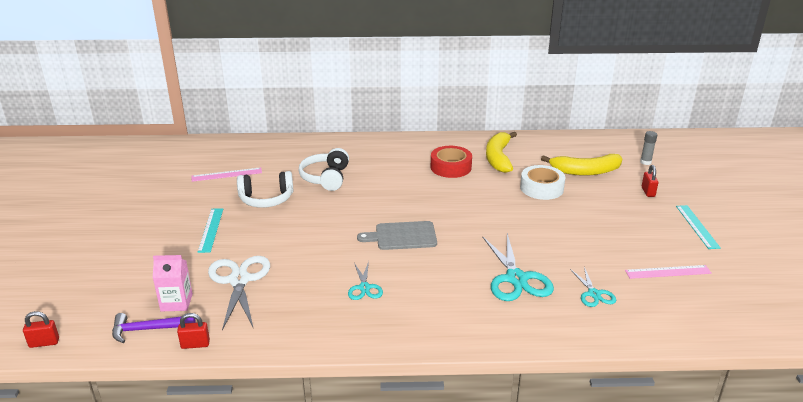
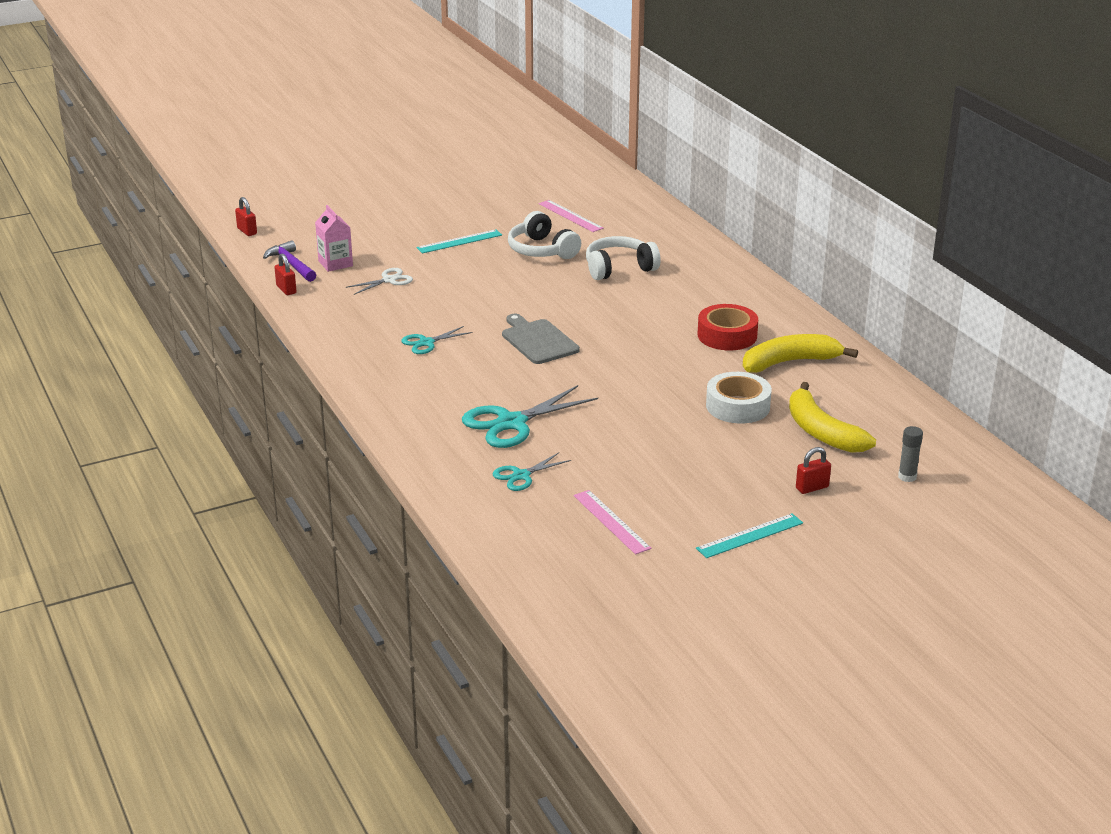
camera: 65 degrees right, 0 degrees up
white scissors [208,256,270,331] -> white scissors [345,268,413,295], size x0.55

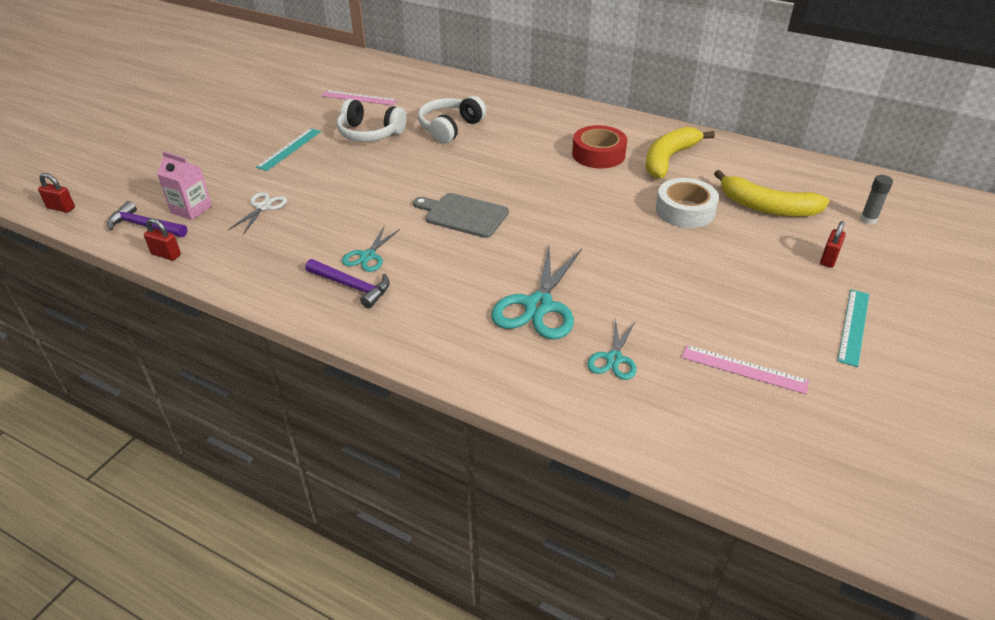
camera: 35 degrees left, 10 degrees up
none -> purple hammer [305,259,390,308]

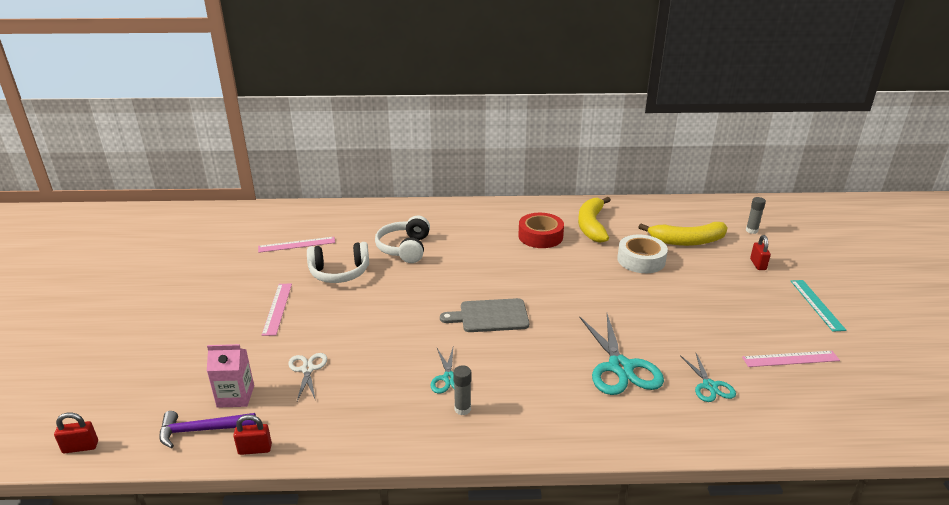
camera: 30 degrees left, 10 degrees down
turquoise ruler [256,128,321,171] -> pink ruler [262,283,292,336]
purple hammer [305,259,390,308] -> grey glue stick [453,365,471,415]

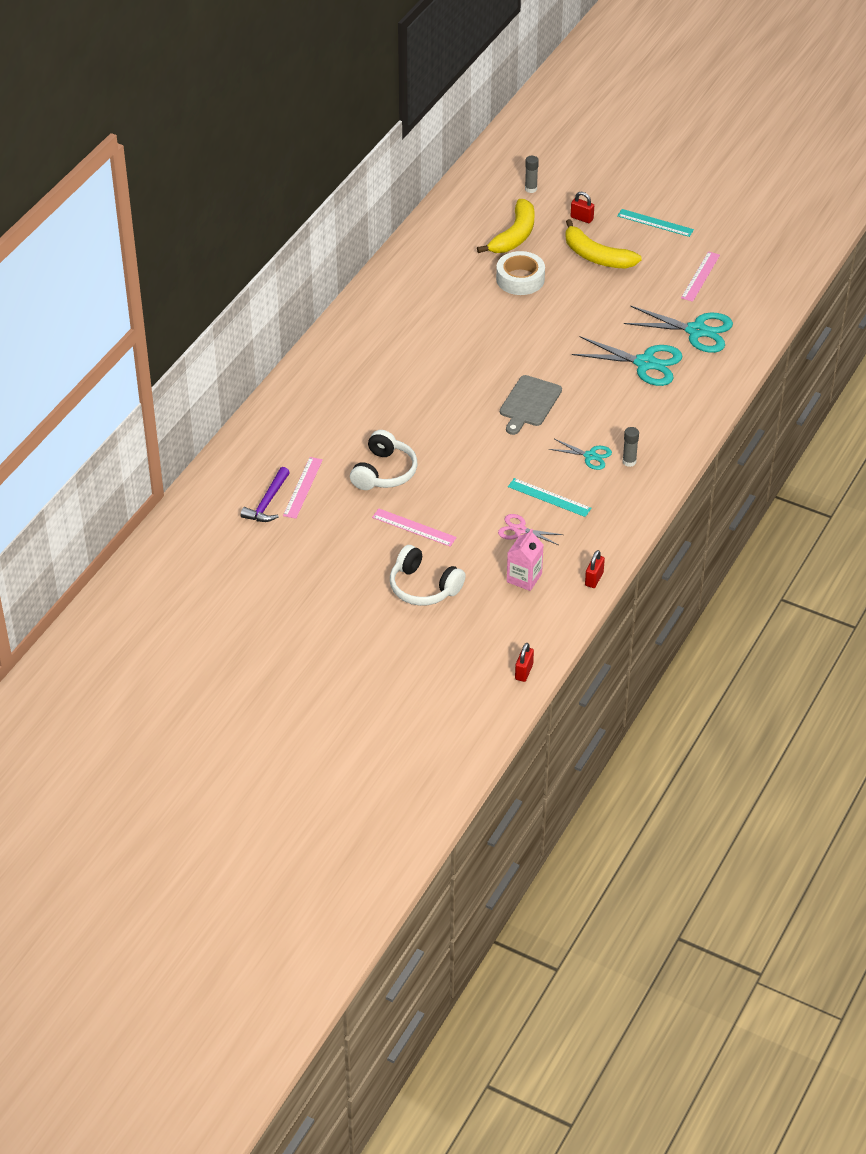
camera: 60 degrees left, 15 degrees up
purple hammer [159,411,256,448] -> purple hammer moved to [241,467,290,522]
white scissors [288,353,327,401] -> pink scissors [498,514,563,545]
white headphones [375,216,430,263] -> white headphones moved to [390,545,466,606]
red tape [518,213,564,248] -> none
yellow banana [578,197,611,243] -> yellow banana moved to [565,219,642,269]
turquoise scissors [680,353,736,402] -> turquoise scissors [624,306,733,353], size x1.82
none -> turquoise ruler [508,478,592,517]

